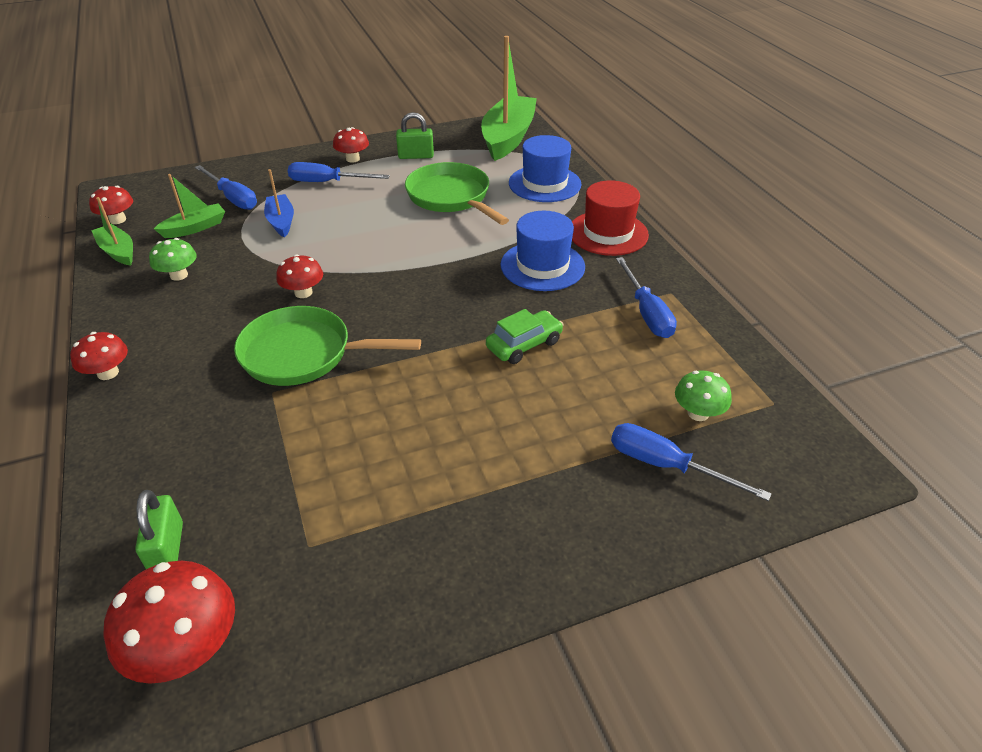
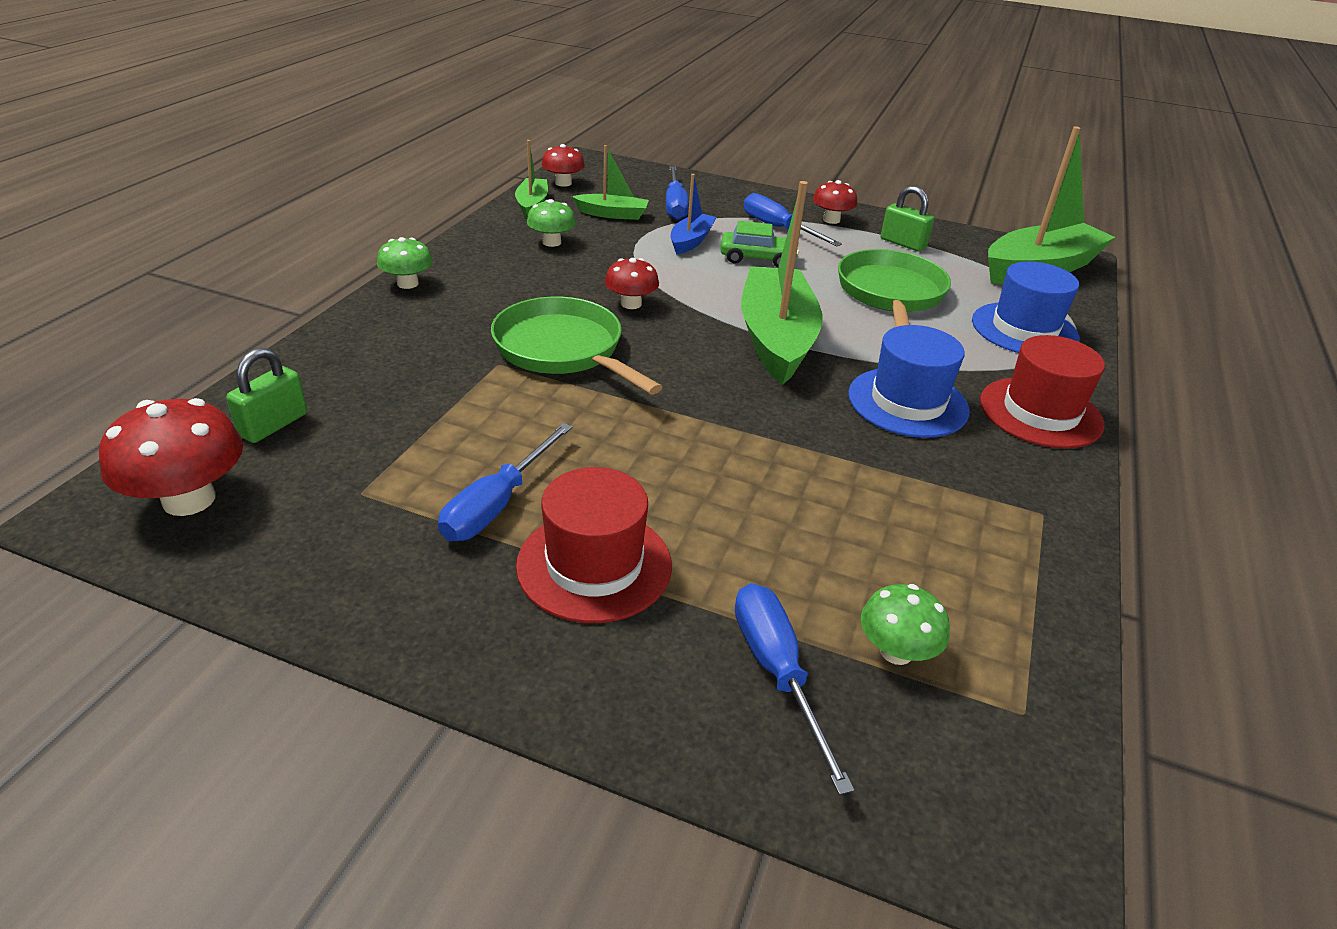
camera: 40 degrees right, 5 degrees down
red mushroom [70,332,128,380] -> green mushroom [377,237,433,289]
green car [486,309,564,364] -> green car moved to [720,221,799,267]
blue screwdriver [616,257,677,338] -> blue screwdriver moved to [438,423,572,541]
none -> red hat [516,467,672,623]
none -> green boat [741,181,822,385]

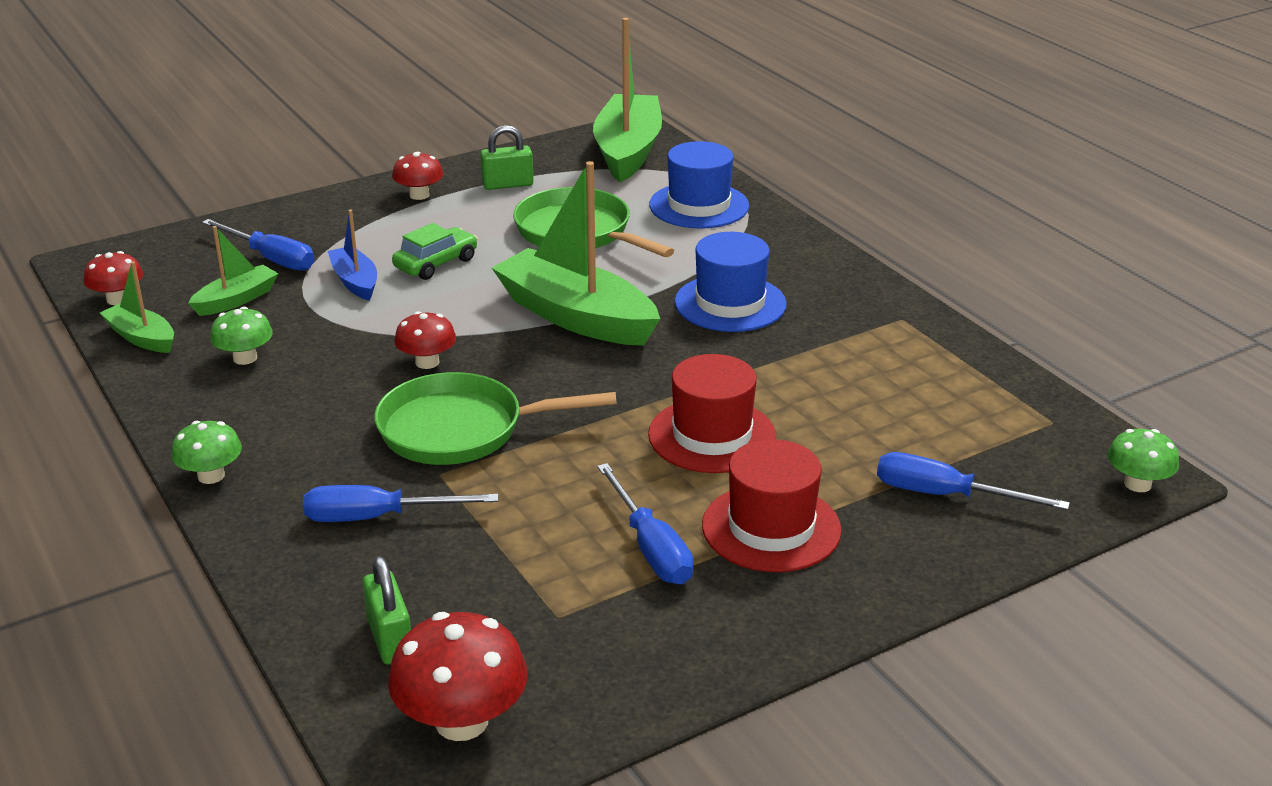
camera: 50 degrees left, 5 degrees down
blue screwdriver [744,193,842,246] -> blue screwdriver moved to [303,485,498,522]
green mushroom [861,584,950,665] -> green mushroom moved to [1108,429,1179,492]
red hat [980,335,1105,449] -> red hat moved to [648,354,776,473]

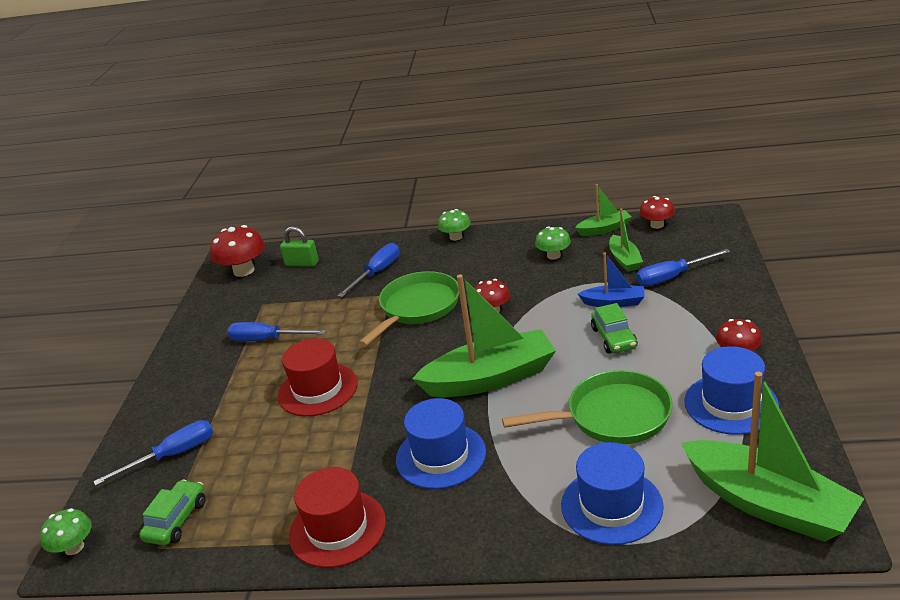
camera: 130 degrees right, 0 degrees up
green padlock [480,125,534,190] -> blue hat [684,346,779,435]
red hat [702,439,842,572] -> red hat moved to [289,467,386,568]
none -> green car [140,480,205,546]

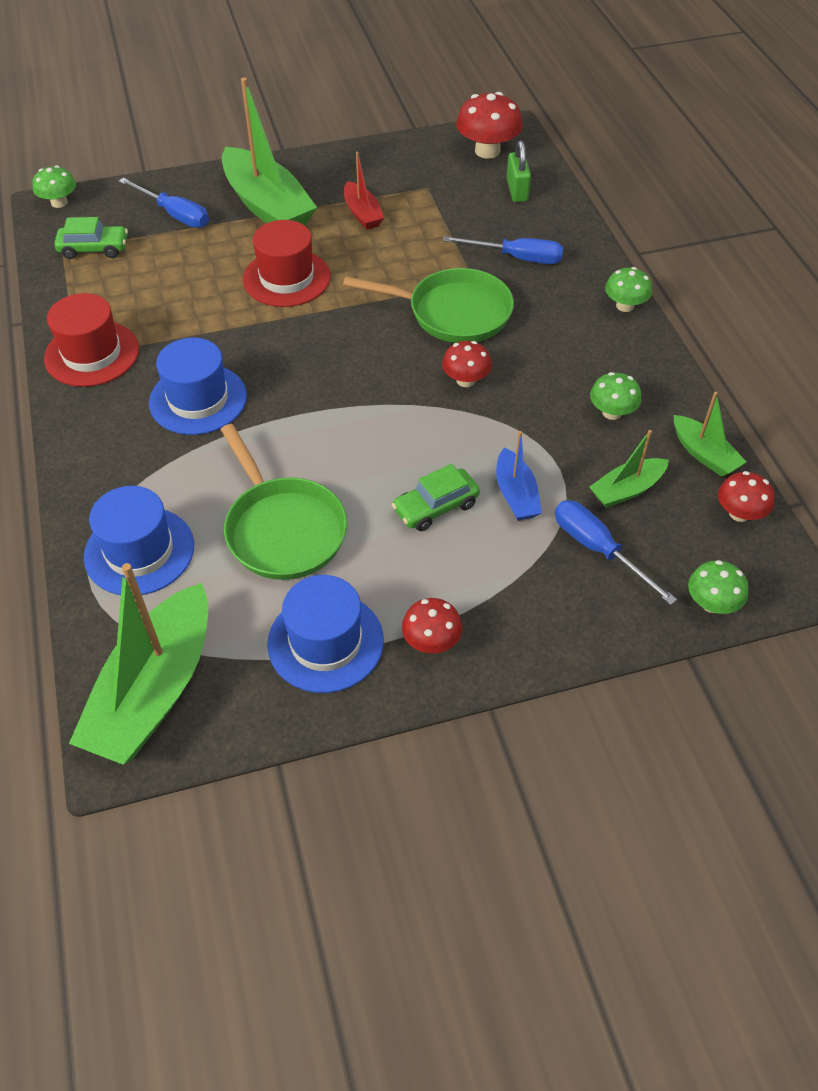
camera: 65 degrees right, 20 degrees up
blue screwdriver [227,322,327,341] -> red boat [344,152,384,230]
green boat [412,274,556,397] -> green boat moved to [222,78,317,226]
none -> green mushroom [688,560,749,614]

